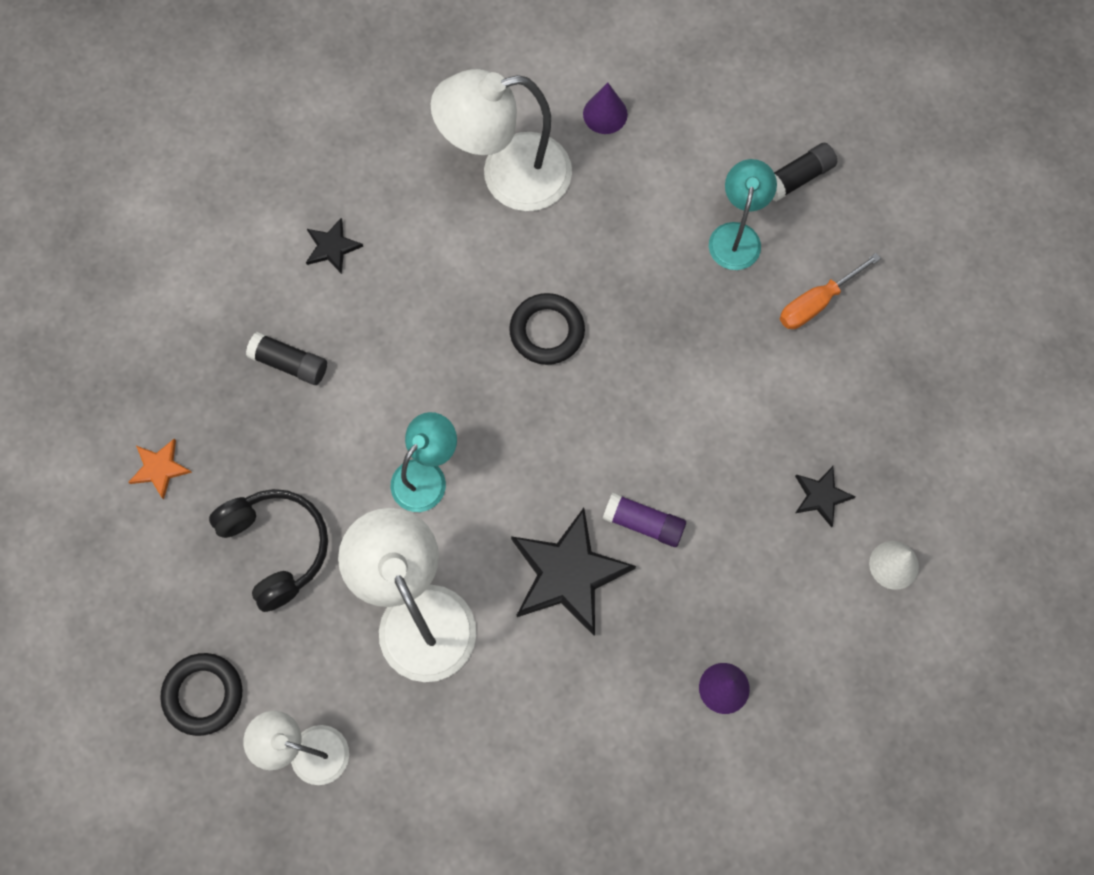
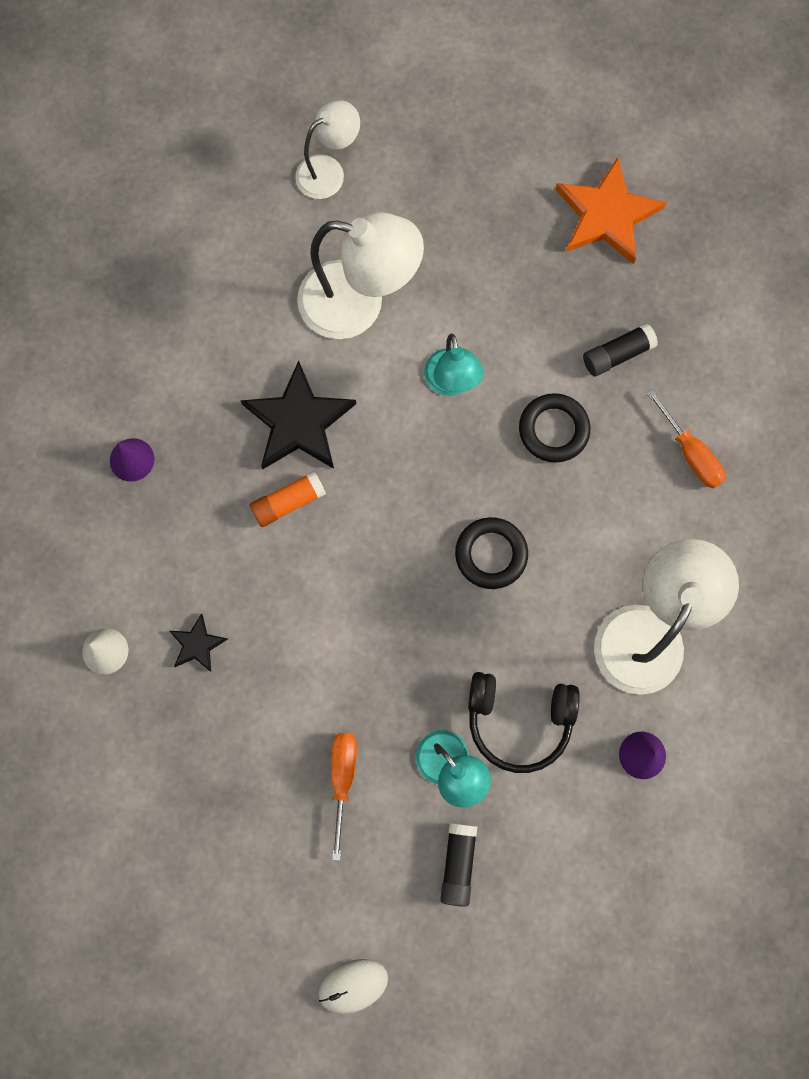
camera: 130 degrees right, 5 degrees up
orange star [128,439,192,499] -> orange star [555,157,667,264], size x2.02
black ring [160,653,242,736] -> black ring moved to [519,393,591,462]
black headphones [209,489,328,612] -> black headphones moved to [468,672,580,773]
black star [306,218,363,274] -> orange screwdriver [646,389,726,489]
purple glue stick [603,493,686,547] -> orange glue stick [250,471,326,527]
none -> white mouse [318,959,388,1014]

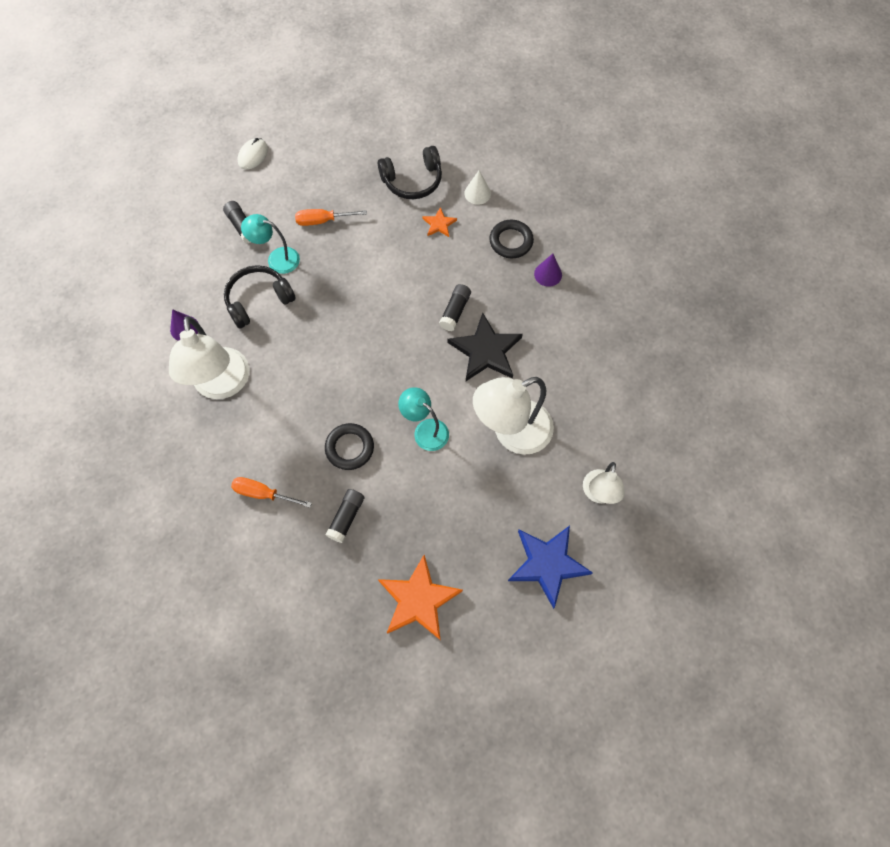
camera: 140 degrees right, 10 degrees down
black star [169,613,228,672] -> orange star [422,207,457,237]
orange glue stick [250,471,326,527] -> black glue stick [439,284,471,331]
orange screwdriver [331,733,357,861] -> orange screwdriver turned 120 degrees clockwise [295,209,367,226]
black ring [455,517,528,589] -> black ring moved to [489,220,534,258]
none -> black headphones [378,146,442,199]
none -> blue star [508,526,593,609]

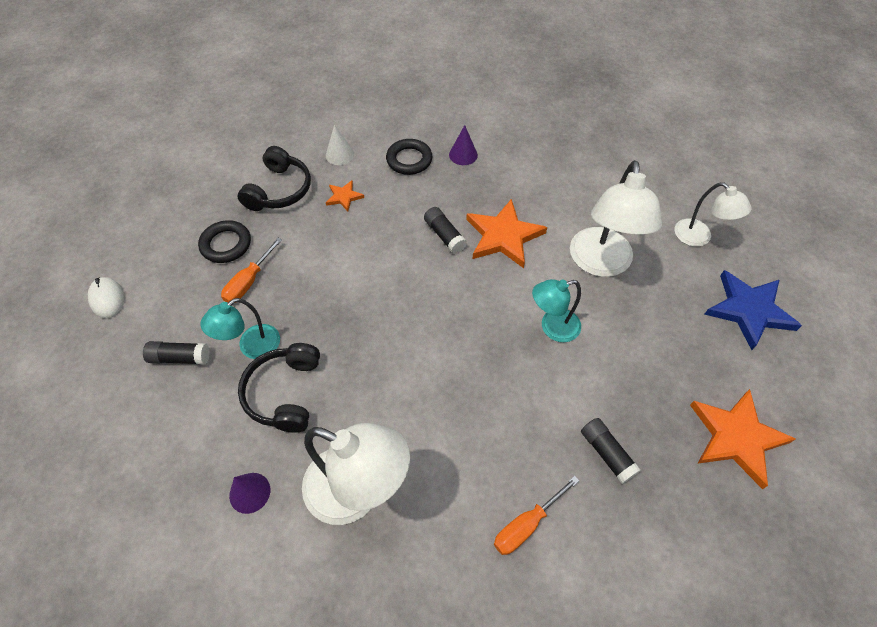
camera: 55 degrees left, 10 degrees down
black ring [325,423,374,470] -> black ring moved to [198,220,251,263]
black star [448,313,523,381] -> orange star [466,199,547,268]

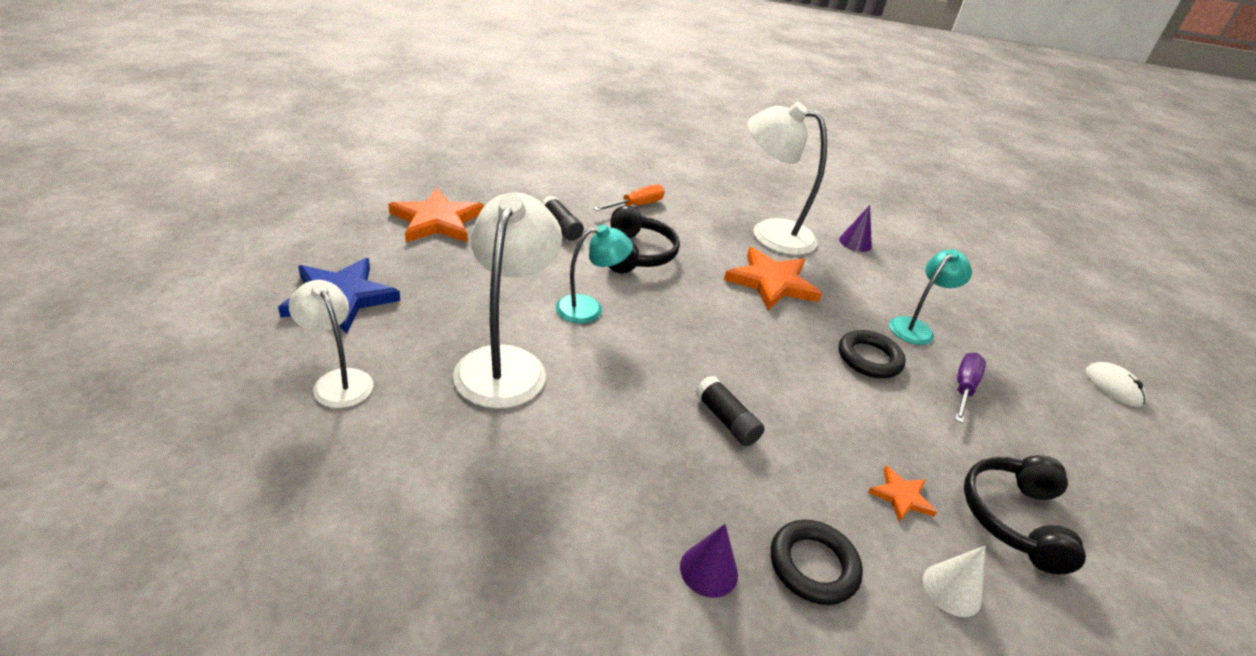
camera: 175 degrees right, 20 degrees down
black glue stick [143,341,210,365] -> none
black ring [198,220,251,263] -> black ring moved to [839,330,906,378]
orange screwdriver [221,238,282,303] -> purple screwdriver [955,353,986,423]
black headphones [238,343,320,433] -> black headphones moved to [609,206,680,273]
orange star [466,199,547,268] -> orange star moved to [724,247,822,311]

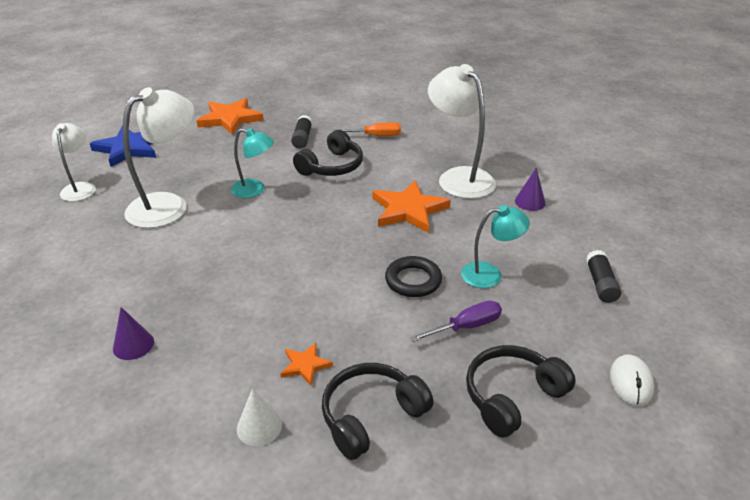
camera: 40 degrees right, 0 degrees up
black glue stick [695,376,765,446] -> black glue stick moved to [586,250,621,303]
black ring [771,520,863,605] -> none
none -> black headphones [466,345,576,438]

